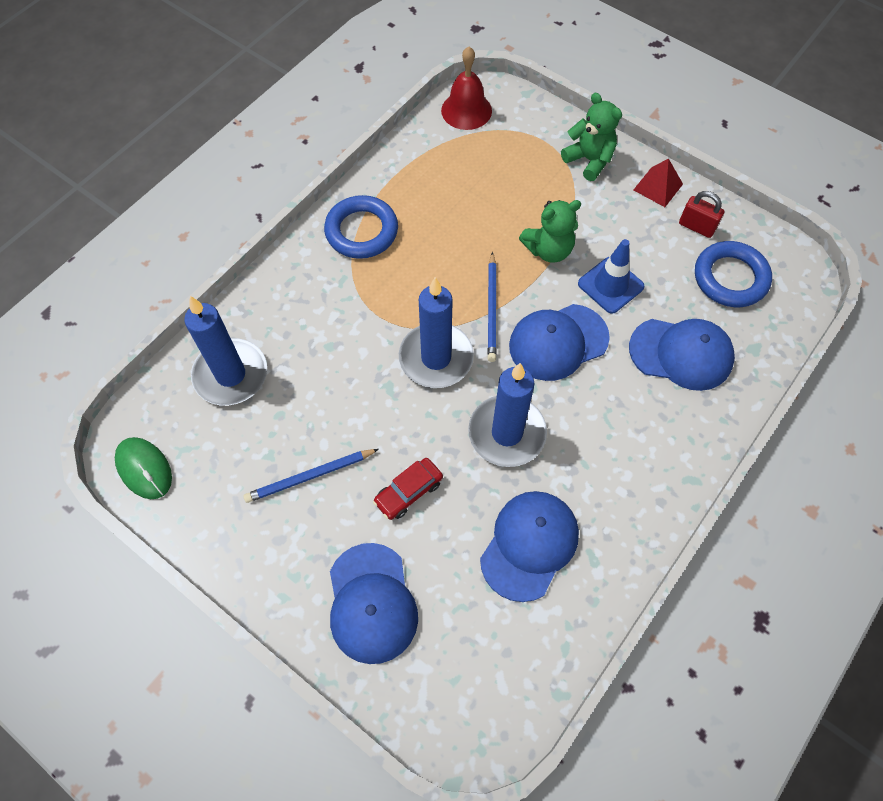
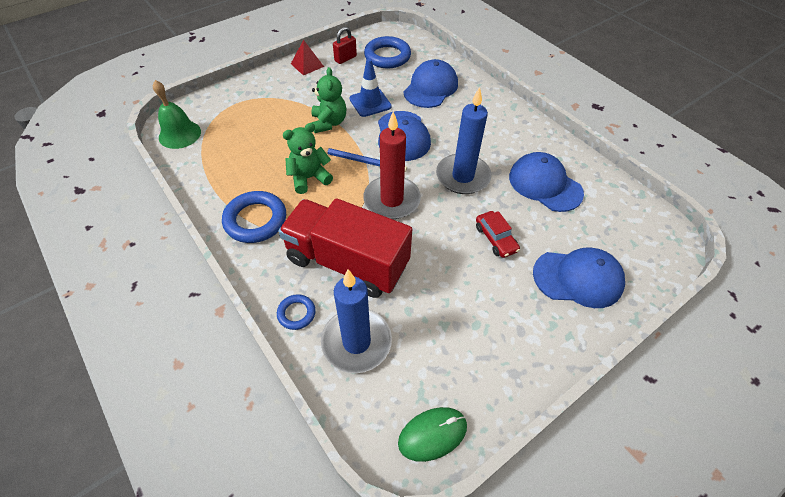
camera: 75 degrees left, 10 degrees down
blue pencil [243,449,379,503] -> none
blue candle [399,277,474,388] -> red candle [363,112,421,219]
red bell [441,47,492,130] -> green bell [153,80,201,149]
green teddy bear [561,93,622,181] -> green teddy bear moved to [283,123,333,194]
none -> blue ring [277,294,316,330]
none -> red truck [278,198,412,298]

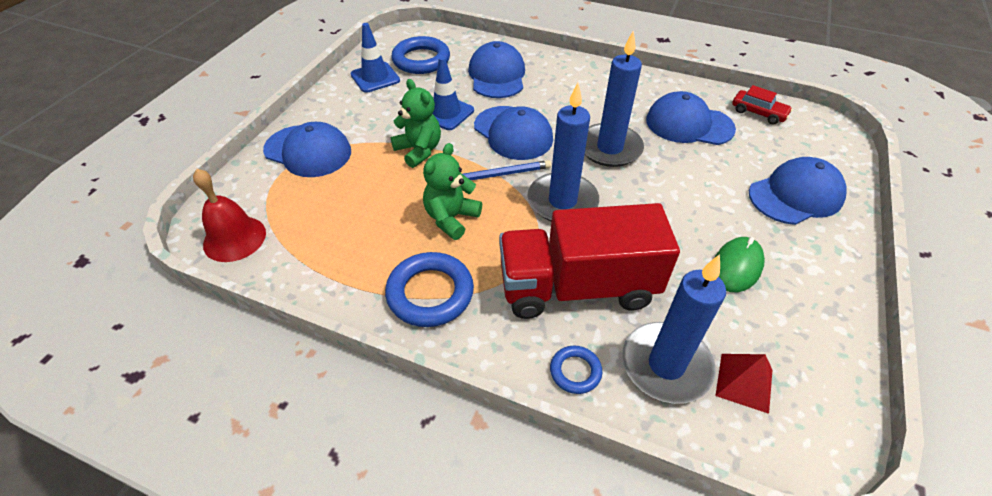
camera: 30 degrees left, 5 degrees down
green bell [153,80,201,149] -> red bell [193,169,266,262]
red pyramid [291,40,324,75] -> red pyramid moved to [715,354,772,414]
red padlock [333,27,357,64] -> blue traffic cone [351,23,400,93]
red candle [363,112,421,219] -> blue candle [527,83,599,222]
green mouse [398,407,467,462] -> green mouse moved to [715,237,765,292]
red car [476,211,520,258] -> red car moved to [732,85,793,124]
none -> blue cap [263,122,351,177]

